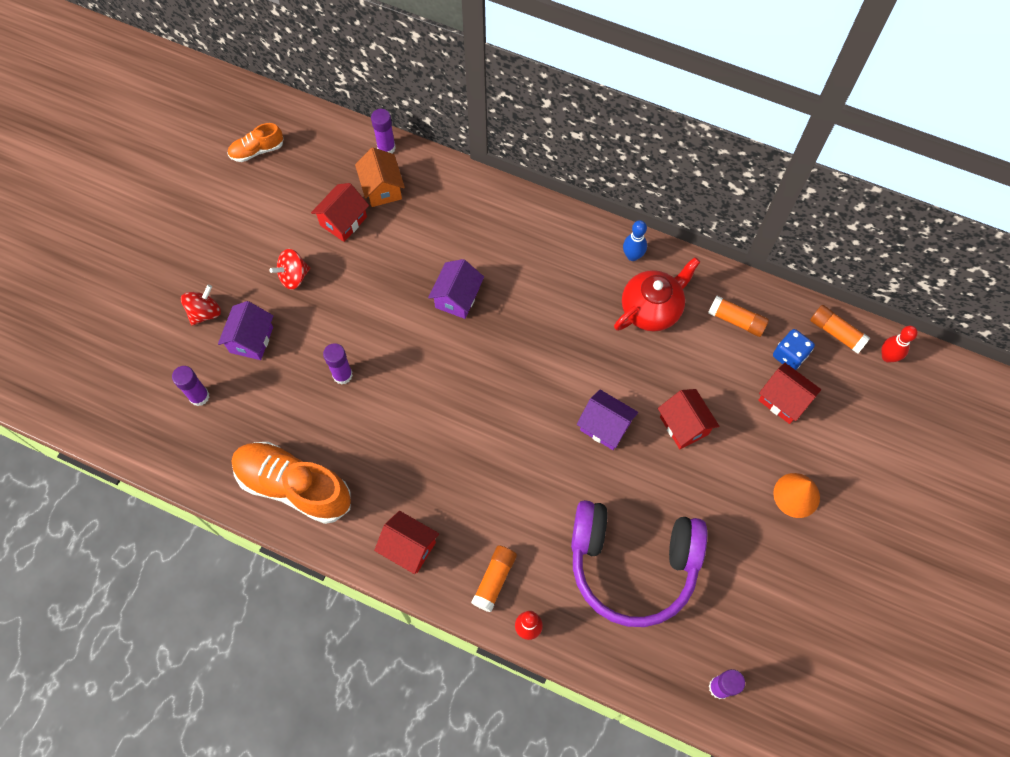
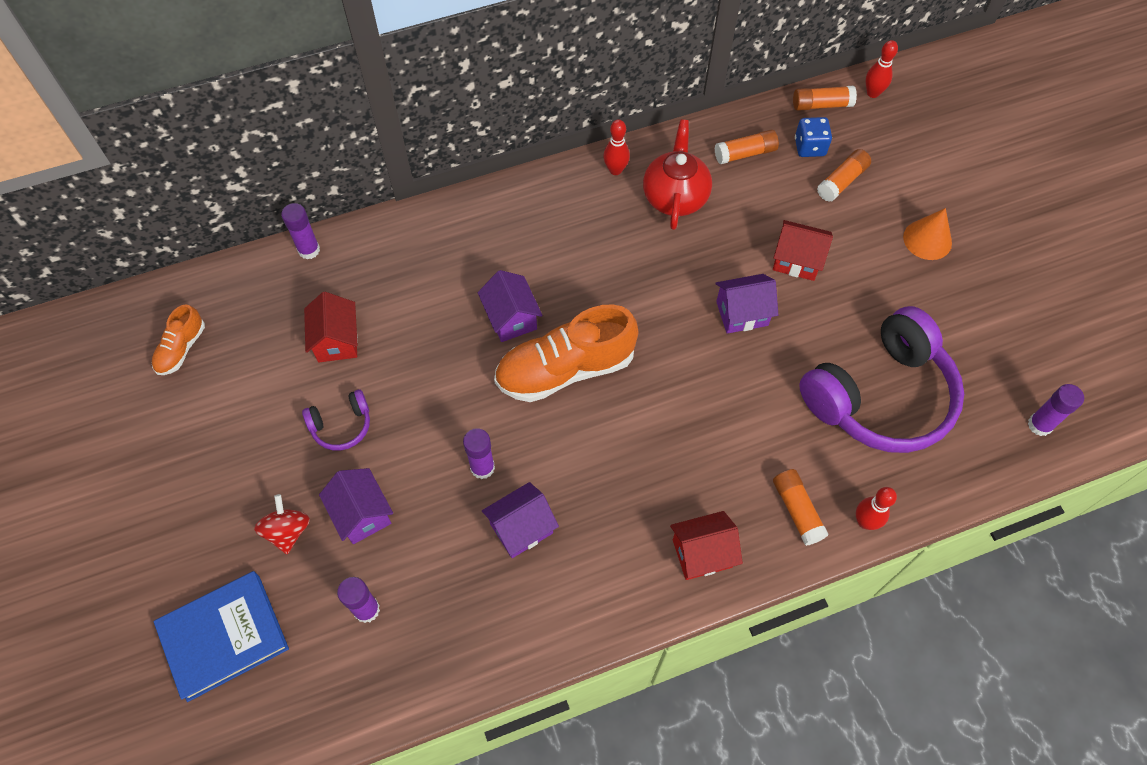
camera: 45 degrees left, 5 degrees down
orange shoe [232,442,351,524] -> orange shoe moved to [494,304,638,402]
red spinning top [270,249,310,290] -> purple headphones [302,389,370,451]
orange house [355,148,405,207] -> none
blue bowling pin [623,220,647,261] -> red bowling pin [603,119,630,175]
red house [758,363,821,424] -> orange glue stick [817,149,871,202]
none -> blue book [154,571,289,702]
none -> purple house [482,482,559,558]

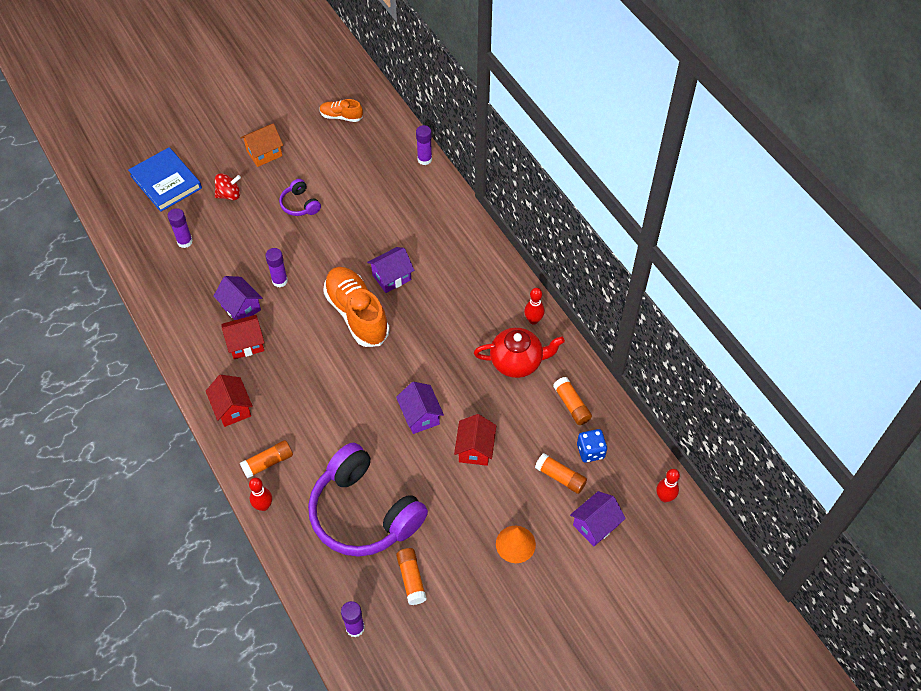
camera: 80 degrees right, 5 degrees down
red house [304,292,358,362] -> red house moved to [221,315,265,359]
purple house [319,468,393,544] -> purple house moved to [570,491,626,546]
orange glue stick [793,86,857,111] -> orange glue stick moved to [396,548,427,605]
none -> orange house [240,124,283,167]

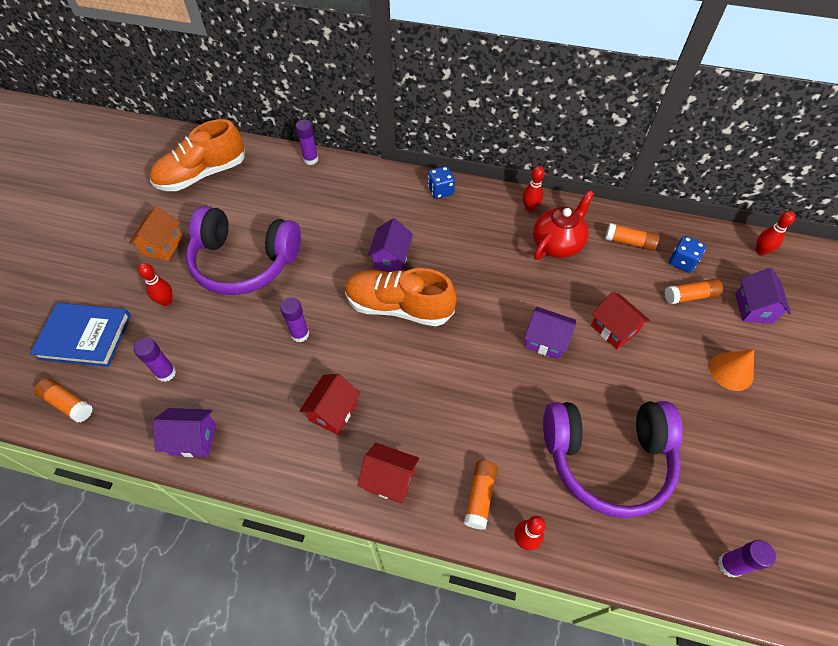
camera: 45 degrees left, 0 degrees up
purple house [213,276,262,320] -> purple house moved to [152,408,216,457]
red spinning top [215,173,241,200] -> red bowling pin [138,263,172,306]
purple headphones [279,179,321,216] -> purple headphones [186,206,301,295], size x2.31
orange shoe [320,99,363,122] -> orange shoe [150,119,245,191], size x1.99
orange glue stick [396,548,427,605] -> orange glue stick moved to [34,378,93,423]
none -> blue dice [428,166,455,199]

